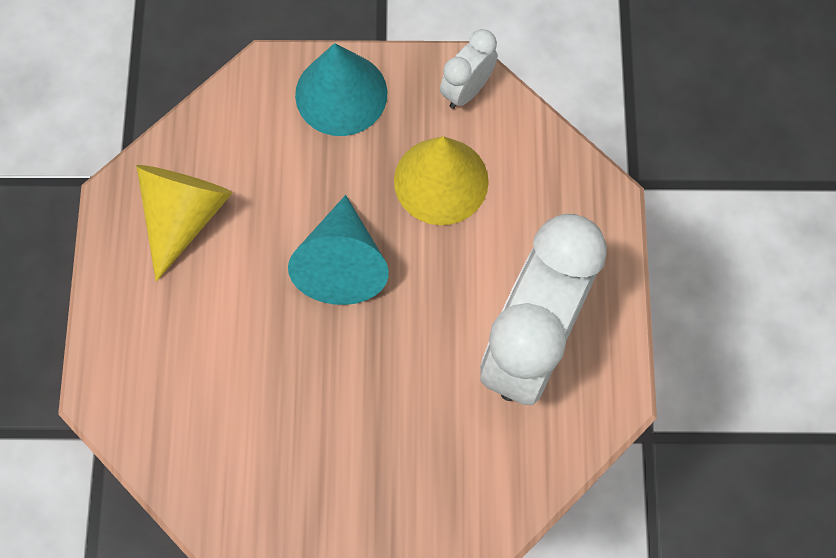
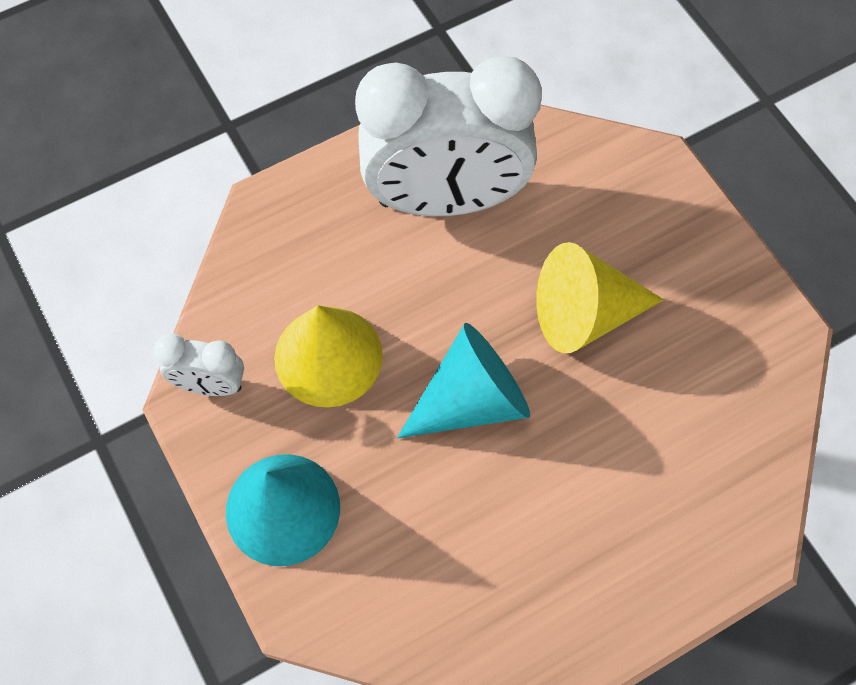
camera: 120 degrees left, 5 degrees down
yellow cone [136,165,233,282] -> yellow cone moved to [536,242,664,353]

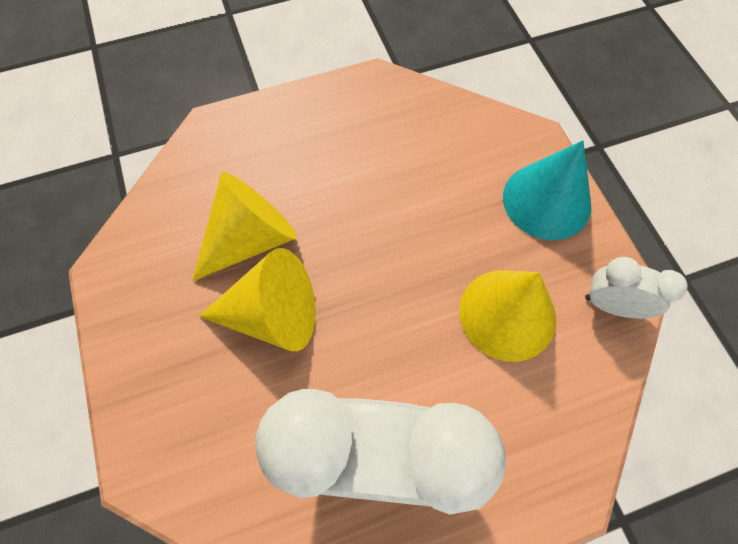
camera: 170 degrees left, 0 degrees up
turquoise cone [397,323,530,438] -> none
none -> yellow cone [192,172,297,281]

